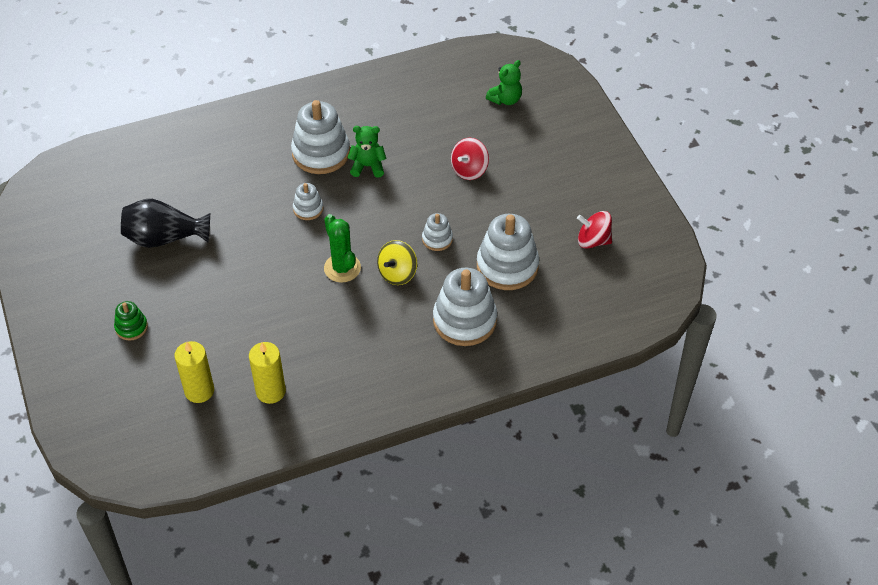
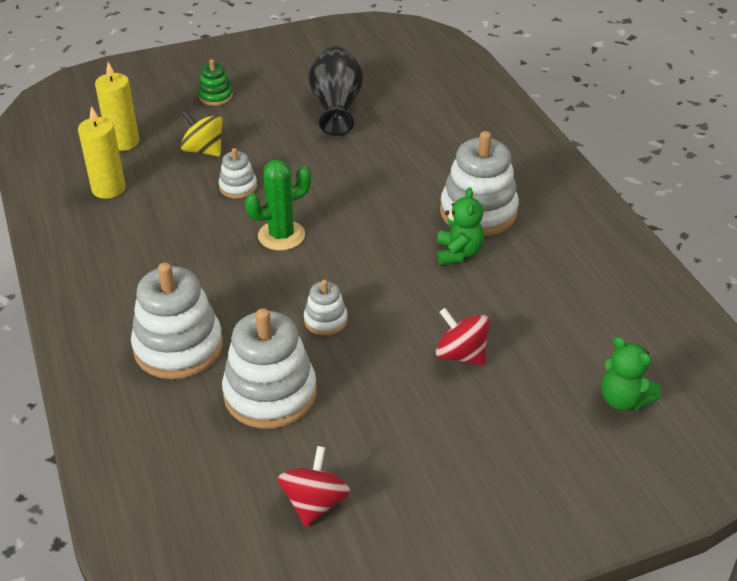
camera: 90 degrees right, 10 degrees down
white stacking toy [293,183,323,220] -> white stacking toy moved to [219,148,257,199]
yellow spinning top [377,240,417,285] -> yellow spinning top moved to [180,110,223,157]

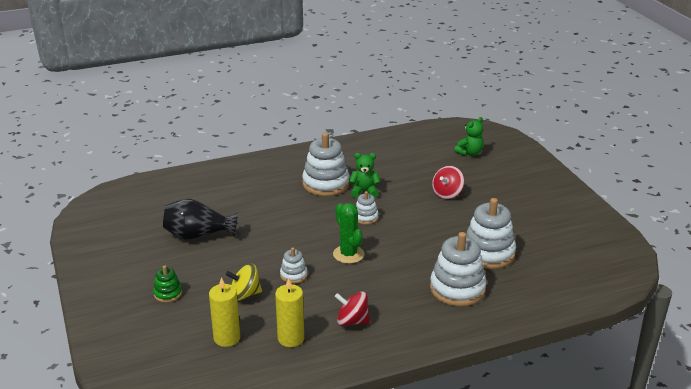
camera: 90 degrees left, 10 degrees down
yellow spinning top [180,110,223,157] -> yellow spinning top turned 45 degrees clockwise [226,264,262,301]
red spinning top [277,446,351,527] -> red spinning top moved to [335,292,370,326]
white stacking toy [304,280,348,336] -> white stacking toy moved to [356,191,379,224]

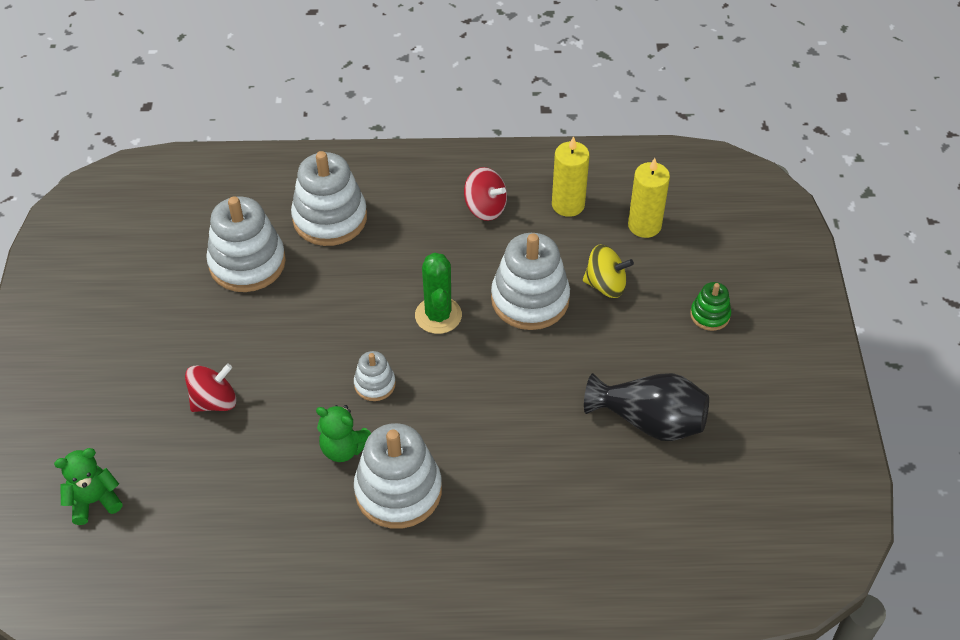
camera: 160 degrees left, 20 degrees up
white stacking toy [280,247,308,284] -> white stacking toy [491,233,570,330], size x1.98

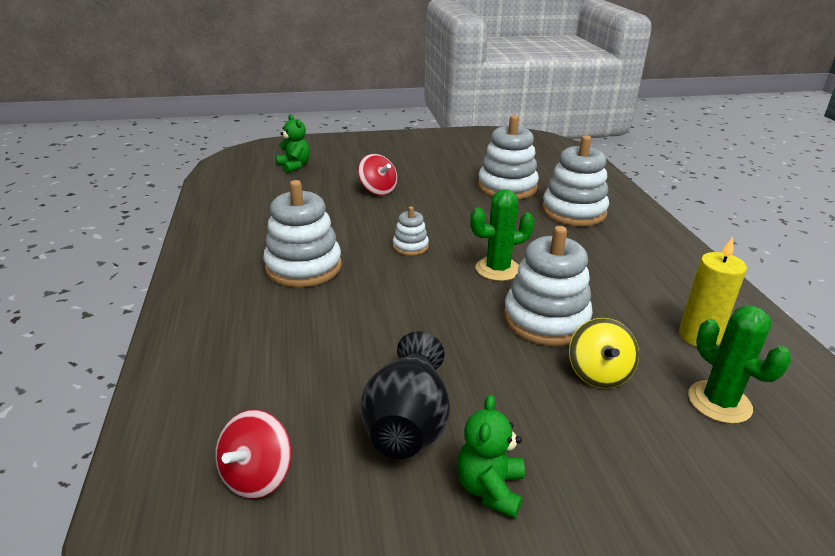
camera: 80 degrees right, 20 degrees down
green teddy bear [316,405,371,462] -> green teddy bear moved to [457,395,525,519]
red spinning top [464,167,507,221] -> red spinning top moved to [215,410,292,499]
yellow candle [628,158,670,238] -> green cactus [688,306,791,424]
green stacking toy [690,282,731,331] -> none

